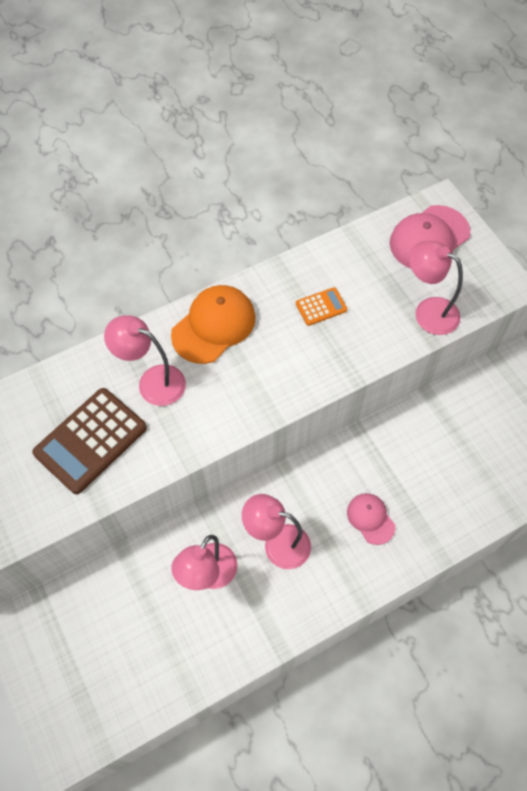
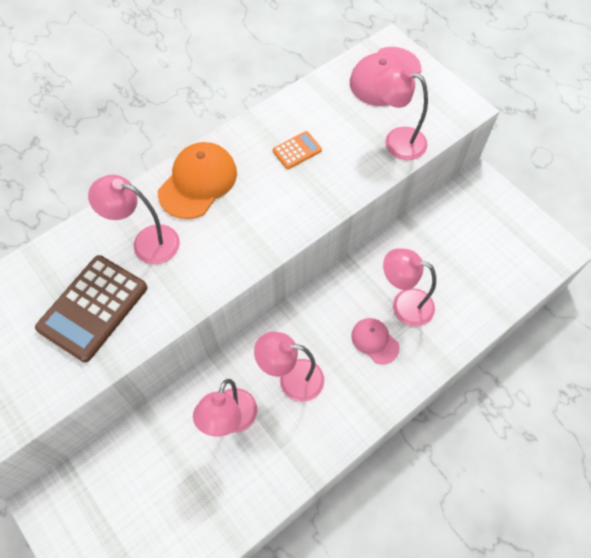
camera: 10 degrees left, 0 degrees up
none -> pink lamp [383,248,436,327]

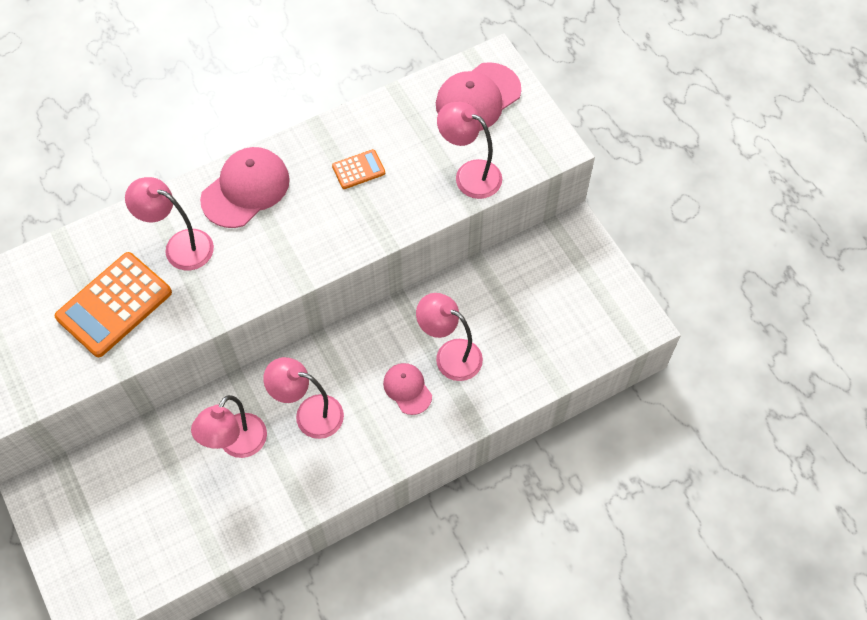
camera: 10 degrees right, 0 degrees up
brown calculator [35,255,147,362] -> orange calculator [55,252,172,357]
orange cap [158,142,237,219] -> pink cap [200,147,290,228]

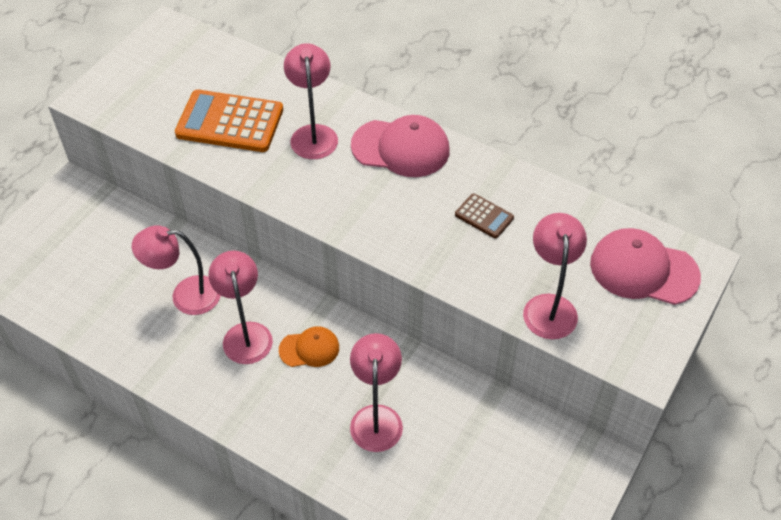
camera: 60 degrees right, 10 degrees down
orange calculator [332,149,385,189] -> brown calculator [455,193,514,239]
pink cap [383,363,432,415] -> none
none -> orange cap [279,326,339,367]

